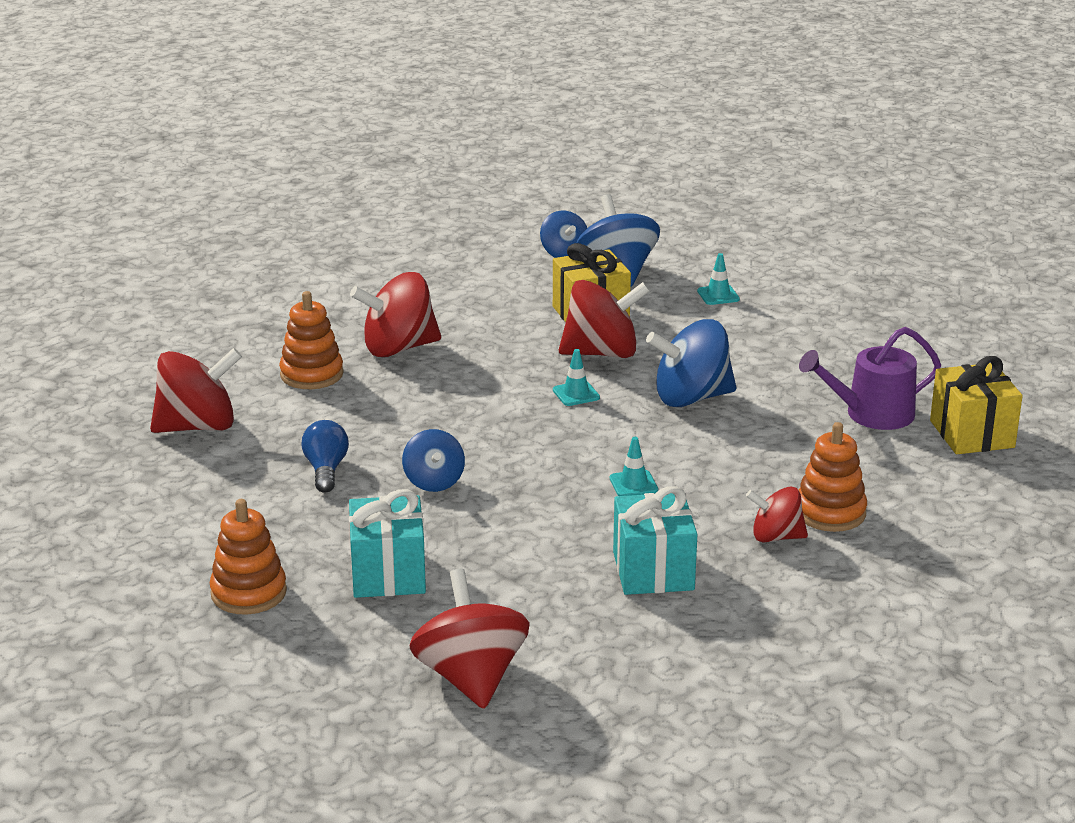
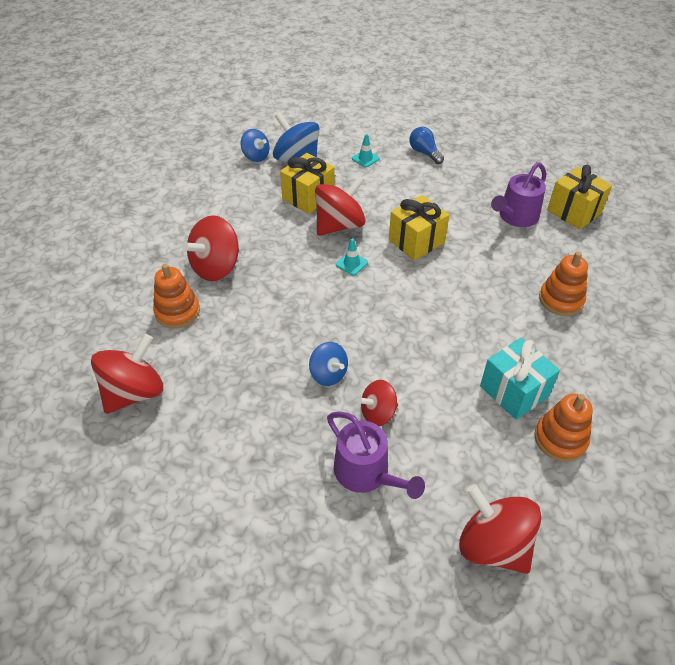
camera: 30 degrees left, 20 degrees up
orange stacking toy [210,499,287,614] -> orange stacking toy moved to [534,394,593,462]
blue light bulb [301,420,349,493] -> blue light bulb moved to [409,127,444,164]
turquoise gift [349,489,426,598] -> purple watering can [327,412,425,499]
turquoise traffic cone [610,437,658,496] -> none
blue spinning top [646,319,737,407] -> yellow gift [389,195,449,260]
red spinning top [746,487,808,543] -> red spinning top moved to [358,380,398,426]

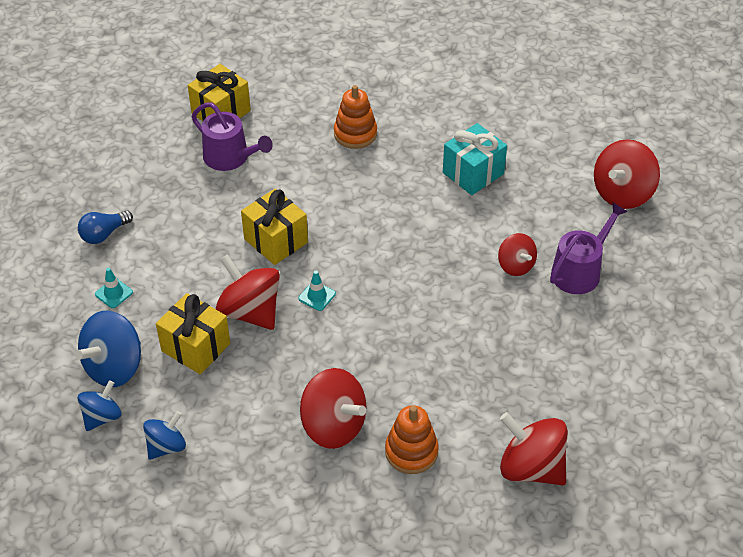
camera: 95 degrees left, 0 degrees up
blue spinning top [309,342,348,386] -> blue spinning top moved to [143,411,186,460]
orange stacking toy [534,394,593,462] -> none

